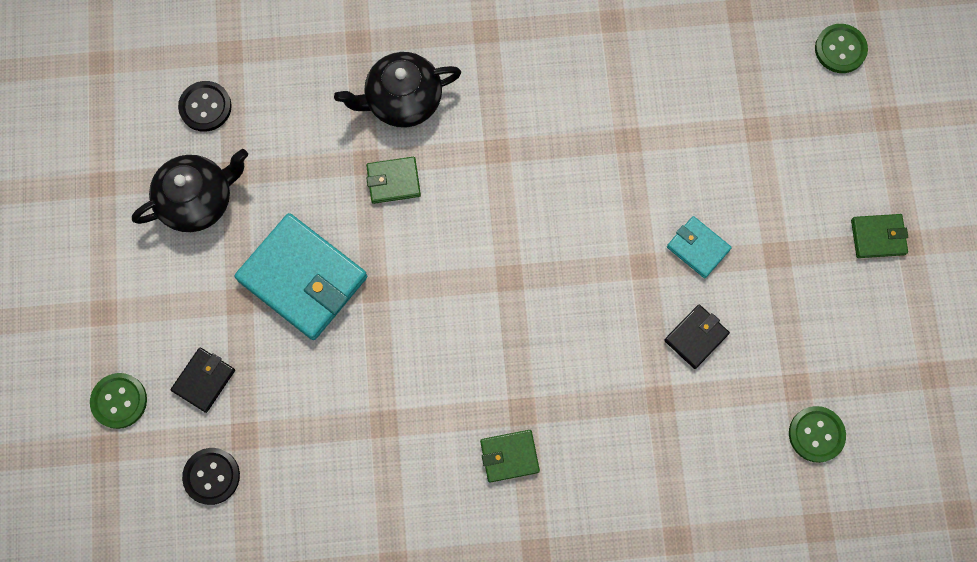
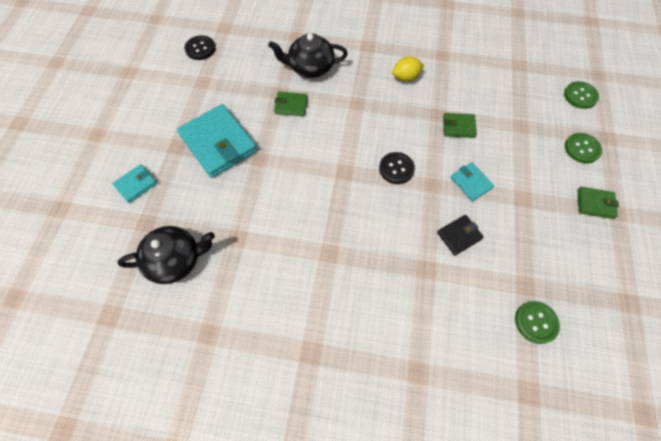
camera: 15 degrees right, 10 degrees down
green button [90,373,147,429] -> green button moved to [565,133,602,164]
black teapot [132,149,248,232] -> black teapot moved to [117,226,215,284]
black wallet [171,347,235,413] -> turquoise wallet [112,164,157,203]
black button [182,448,240,505] -> black button moved to [379,152,415,184]
green wallet [480,430,540,483] -> green wallet moved to [443,113,477,138]
none -> yellow lemon [392,57,424,82]

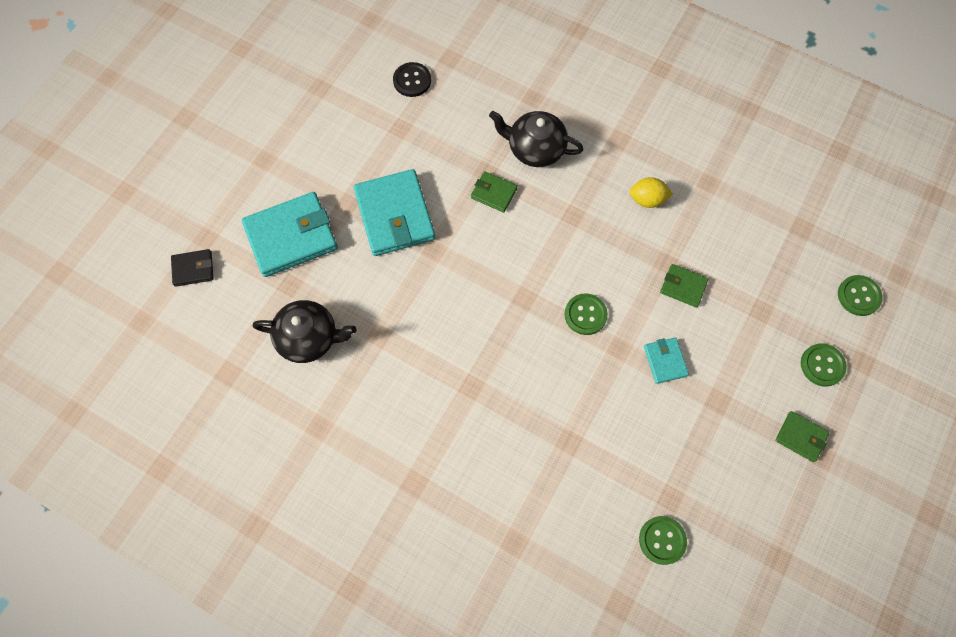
camera: 20 degrees right, 5 degrees up
turquoise wallet [112,164,157,203] -> turquoise wallet [242,192,338,277], size x2.03
black button [379,152,415,184] -> green button [565,293,608,335]
black wallet [437,215,484,256] -> black wallet moved to [171,249,214,287]

